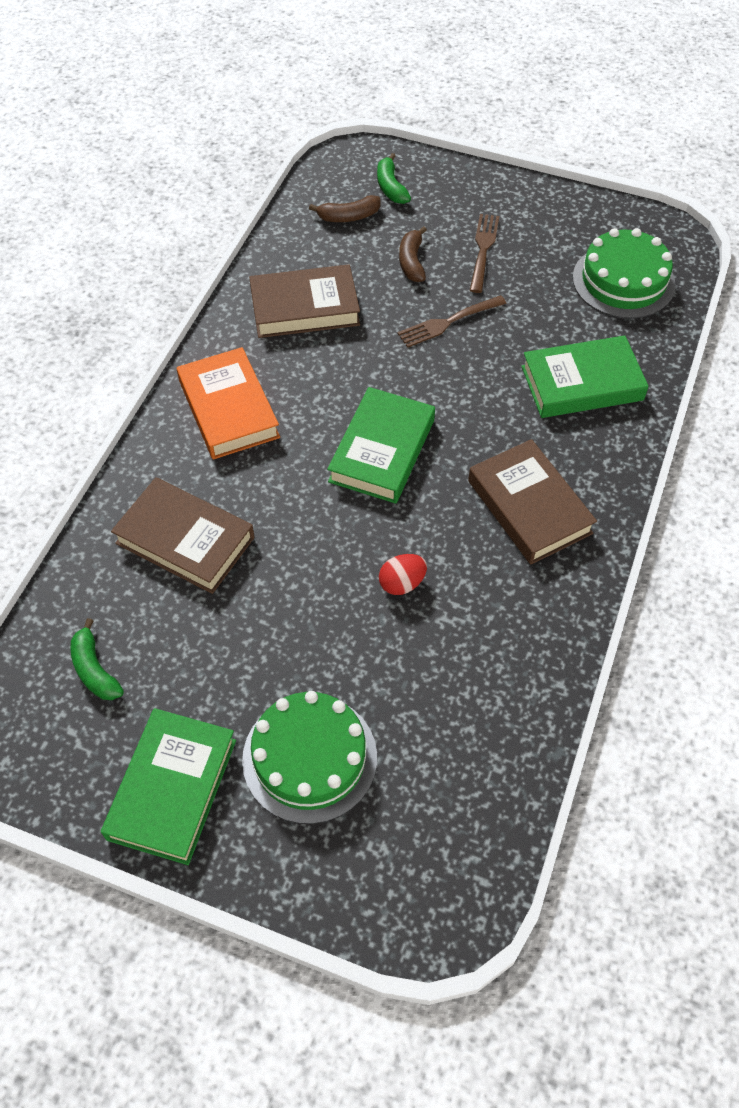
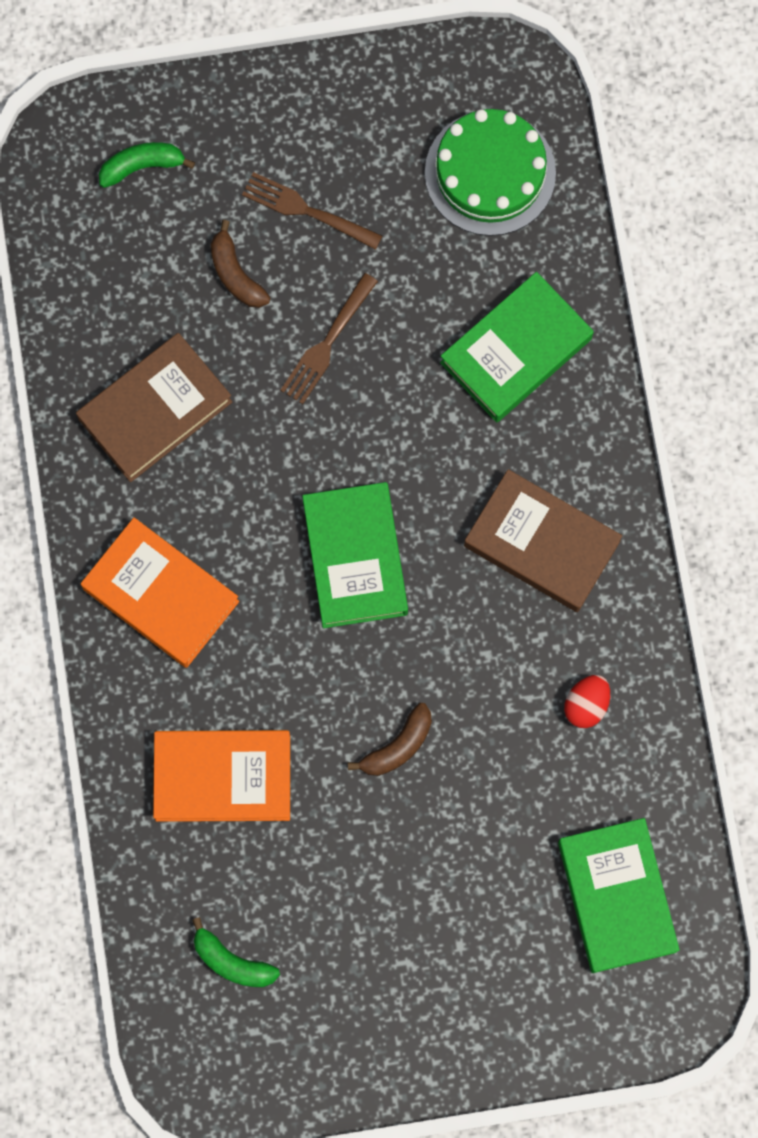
camera: 30 degrees left, 20 degrees up
green book [101,708,236,865] -> green book moved to [558,818,680,973]
brown book [111,477,255,594] -> orange book [153,730,290,822]
green cake [242,691,377,824] -> none
brown banana [309,195,380,222] -> brown banana moved to [348,703,432,776]
green banana [377,153,411,204] -> green banana turned 120 degrees clockwise [99,142,195,188]
red egg [379,554,427,595] -> red egg moved to [564,675,610,728]
brown fork [469,214,499,293] -> brown fork turned 45 degrees counterclockwise [242,172,382,250]

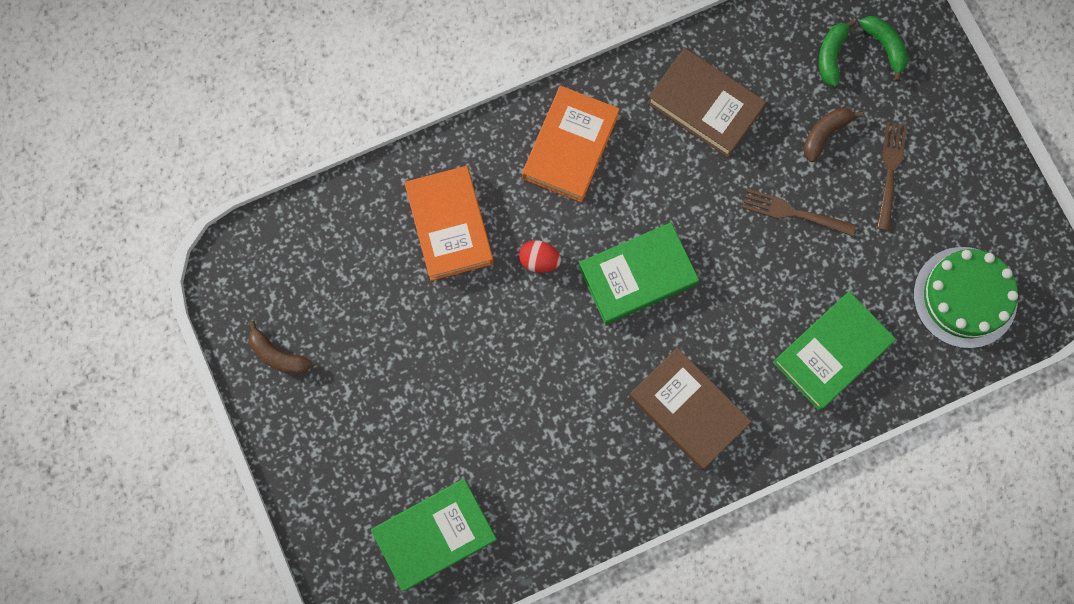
camera: 75 degrees right, 0 degrees up
green banana [192,917,280,987] -> green banana moved to [819,19,856,87]
brown banana [348,703,432,776] -> brown banana moved to [249,321,312,375]
green book [440,272,594,422] -> green book turned 75 degrees counterclockwise [773,291,896,410]
brown book [464,469,622,612] -> brown book turned 60 degrees counterclockwise [629,348,752,470]
red egg [564,675,610,728] -> red egg moved to [519,240,561,273]

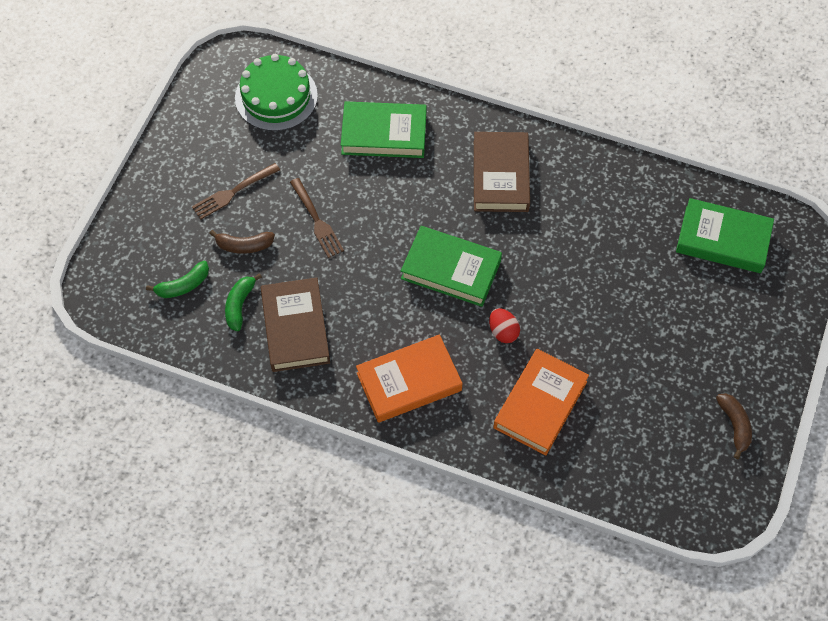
camera: 135 degrees left, 15 degrees down
green banana [859,16,908,81] -> green banana moved to [225,273,262,331]

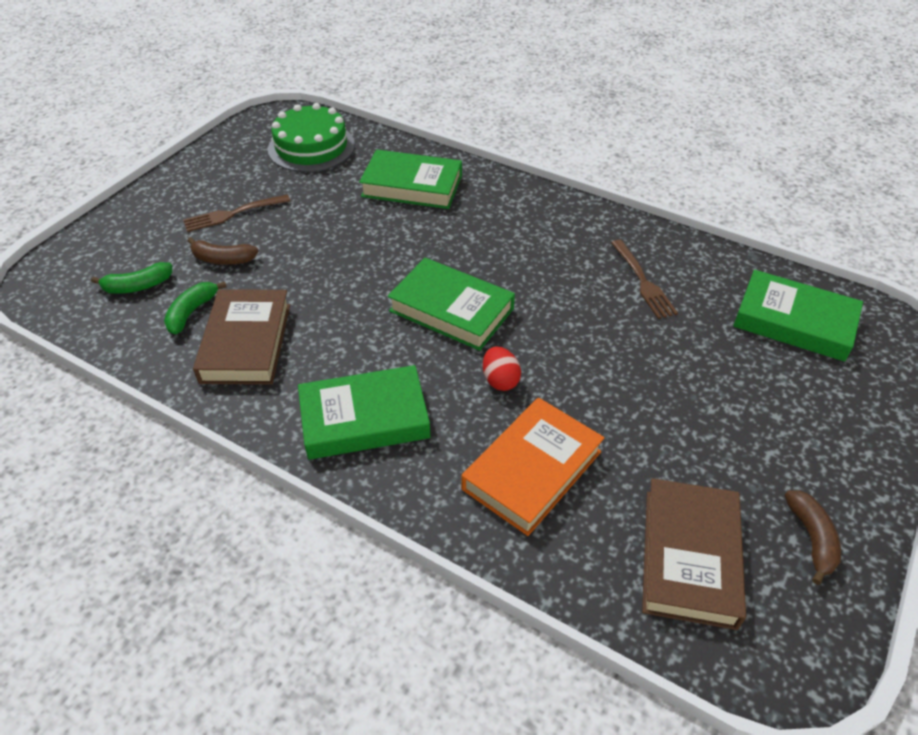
camera: 10 degrees right, 15 degrees down
brown fork [290,178,344,258] -> brown fork moved to [611,240,678,319]
orange book [356,335,463,423] -> green book [298,365,430,460]
brown book [474,132,530,212] -> brown book moved to [642,478,746,630]

